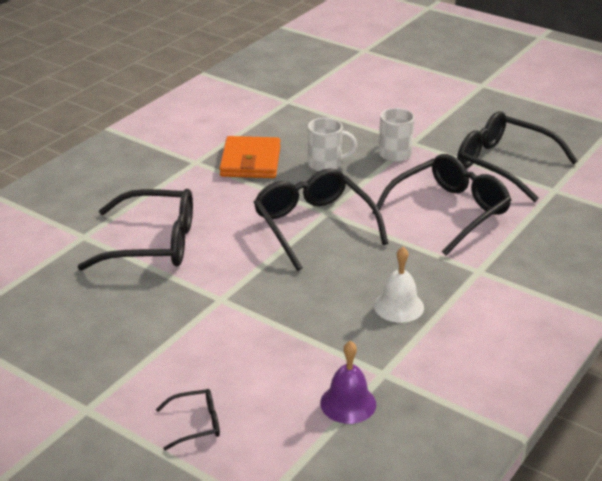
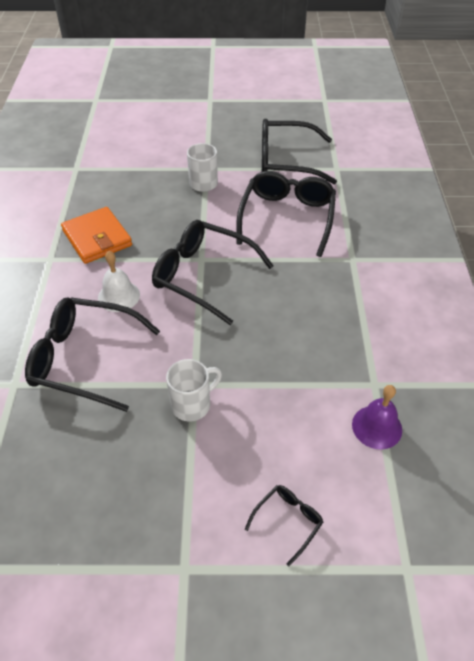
camera: 35 degrees left, 15 degrees up
black glasses [78,189,193,271] -> black glasses turned 135 degrees counterclockwise [25,297,160,412]
white mug [308,118,357,171] -> white mug moved to [166,359,222,422]
white bell [374,247,424,323] -> white bell moved to [98,251,140,312]

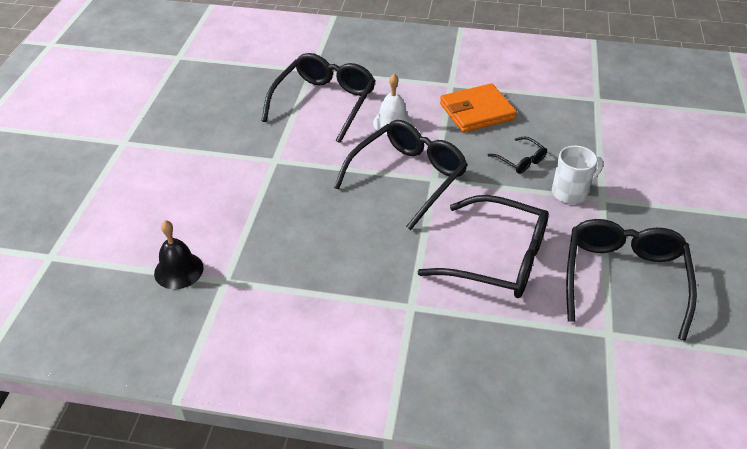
camera: 100 degrees right, 5 degrees down
white mug [166,359,222,422] -> none
black glasses [245,485,323,566] -> black glasses moved to [487,137,547,174]
purple bell [352,385,402,449] -> black bell [154,220,204,289]

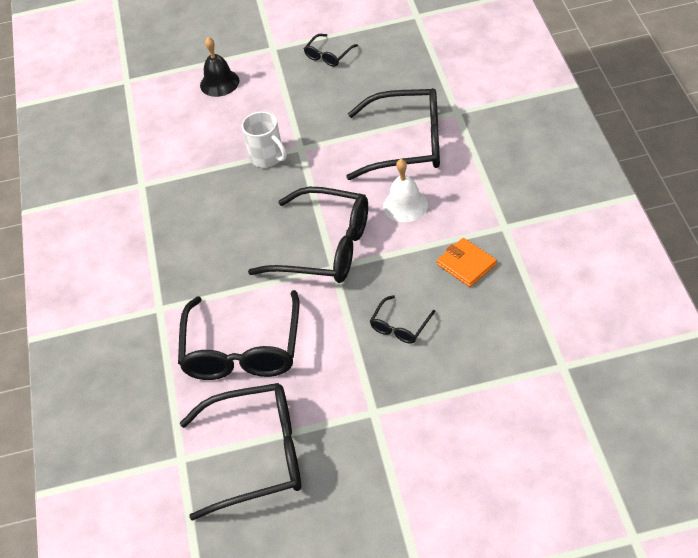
camera: 75 degrees right, 5 degrees up
black bell [154,220,204,289] -> black bell moved to [200,37,239,97]
orange wallet [440,83,517,133] -> orange wallet [437,238,497,287], size x0.64
white mug [552,146,603,204] -> white mug moved to [242,111,287,168]
none -> black glasses [304,34,358,67]

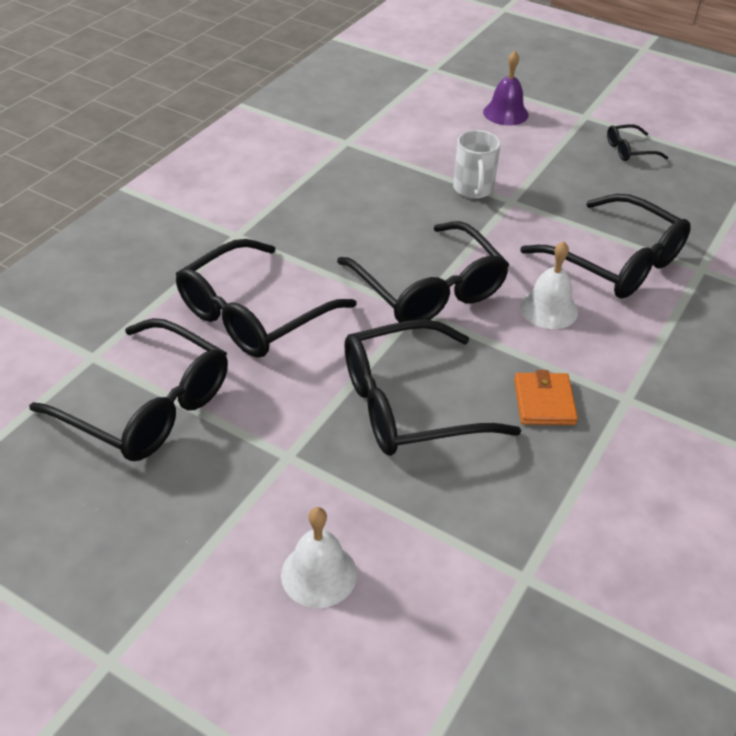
camera: 35 degrees right, 5 degrees down
black bell [200,37,239,97] -> purple bell [483,51,529,126]
black glasses [370,295,436,344] -> black glasses [344,319,521,456], size x2.19
none -> white bell [281,507,357,608]

